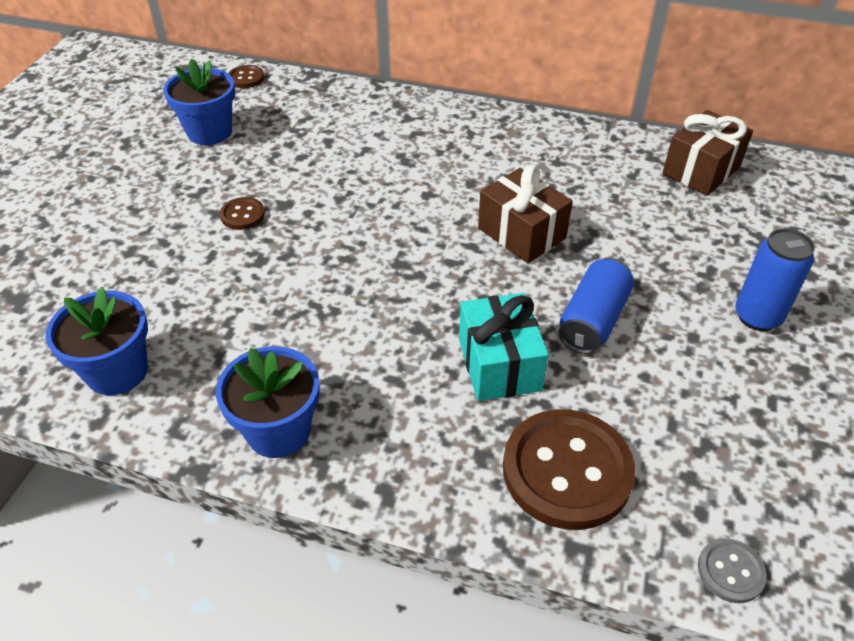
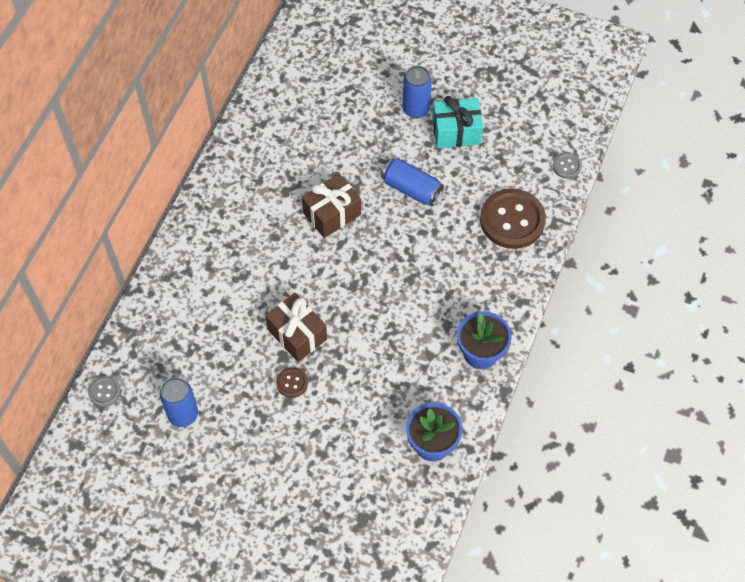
camera: 85 degrees left, 15 degrees up
blue flower pot [163,58,235,145] -> blue can [160,377,198,427]
brown button [229,65,264,88] -> grey button [88,376,121,407]
turquoise gift [459,293,549,401] -> turquoise gift moved to [432,96,483,148]
brown gift [663,110,753,196] -> brown gift moved to [265,293,327,362]

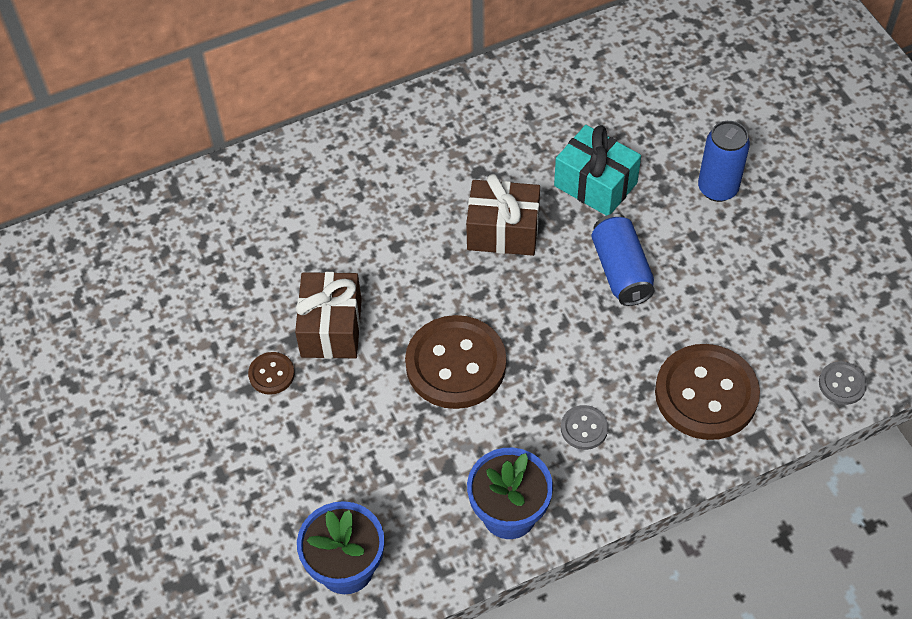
camera: 45 degrees right, 5 degrees down
grey button [88,376,121,407] -> grey button moved to [561,405,608,450]
blue can [160,377,198,427] -> none
turquoise gift [432,96,483,148] -> turquoise gift moved to [554,125,641,216]
none -> brown button [405,315,506,409]

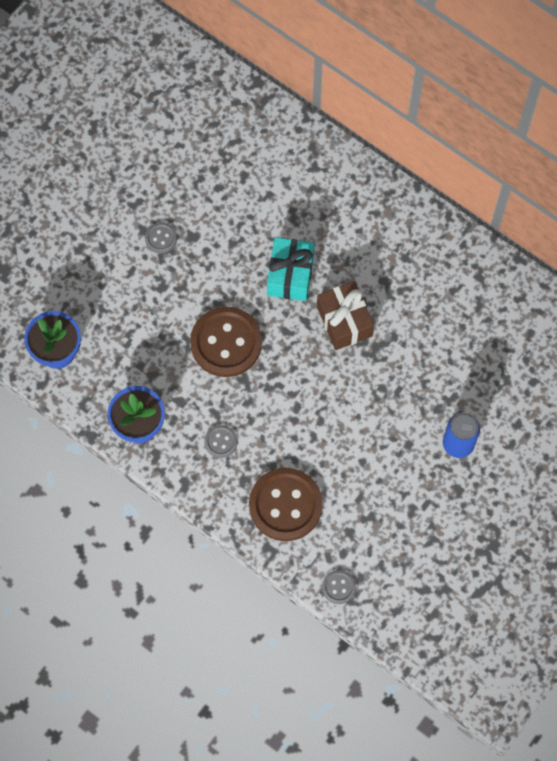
camera: 60 degrees right, 15 degrees up
brown button [248,352,295,395] -> grey button [145,222,177,254]
brown gift [295,272,362,359] -> none
turquoise gift [554,125,641,216] -> turquoise gift moved to [267,237,314,301]
blue can [591,214,655,306] -> none

